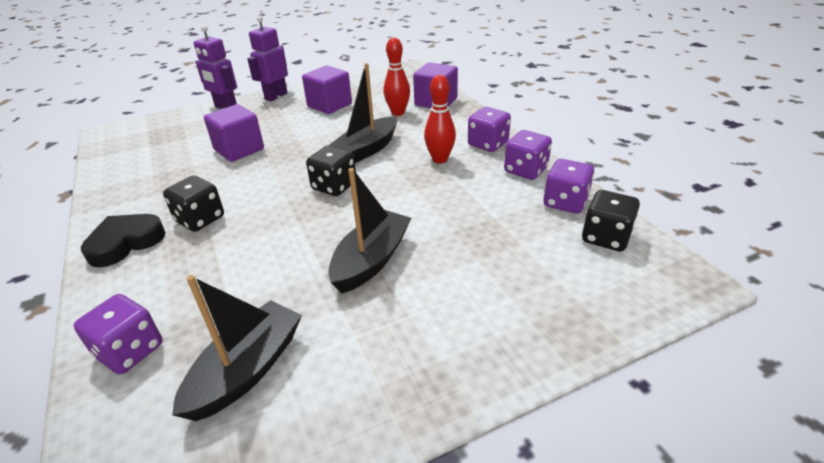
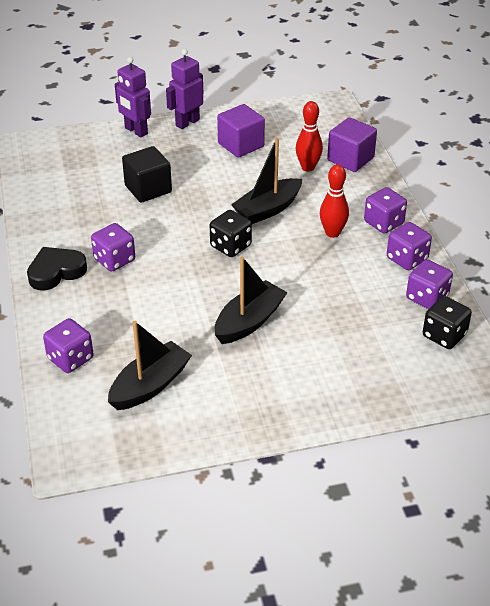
camera: 10 degrees right, 5 degrees up
black dice [163,176,224,232] -> purple dice [91,223,135,272]
purple cube [204,104,264,162] -> black cube [122,146,172,203]

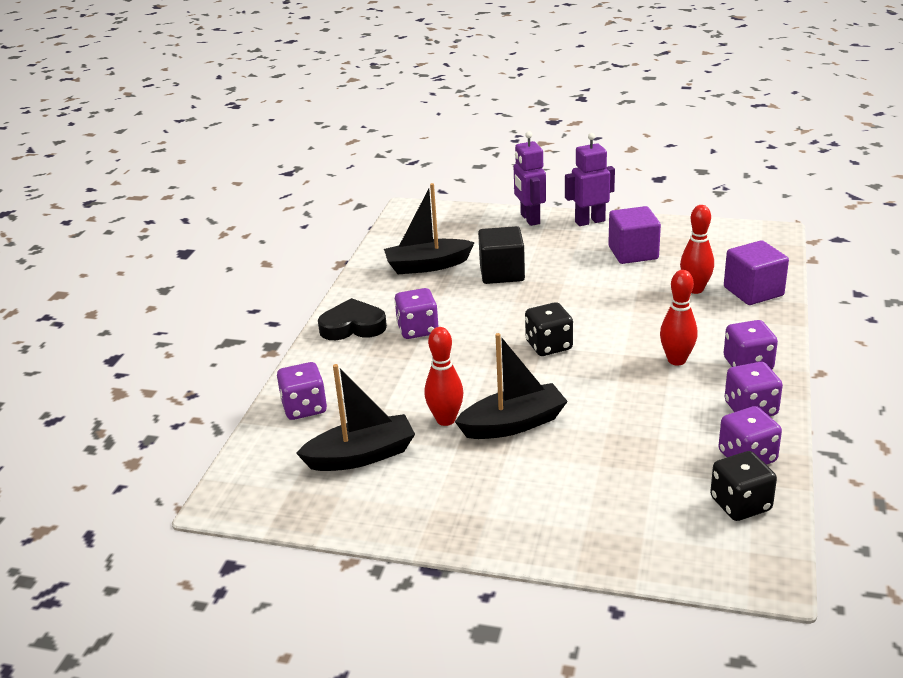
camera: 30 degrees right, 10 degrees down
black boat [231,138,302,224] -> black boat moved to [384,183,475,274]
none -> red bowling pin [424,327,464,426]

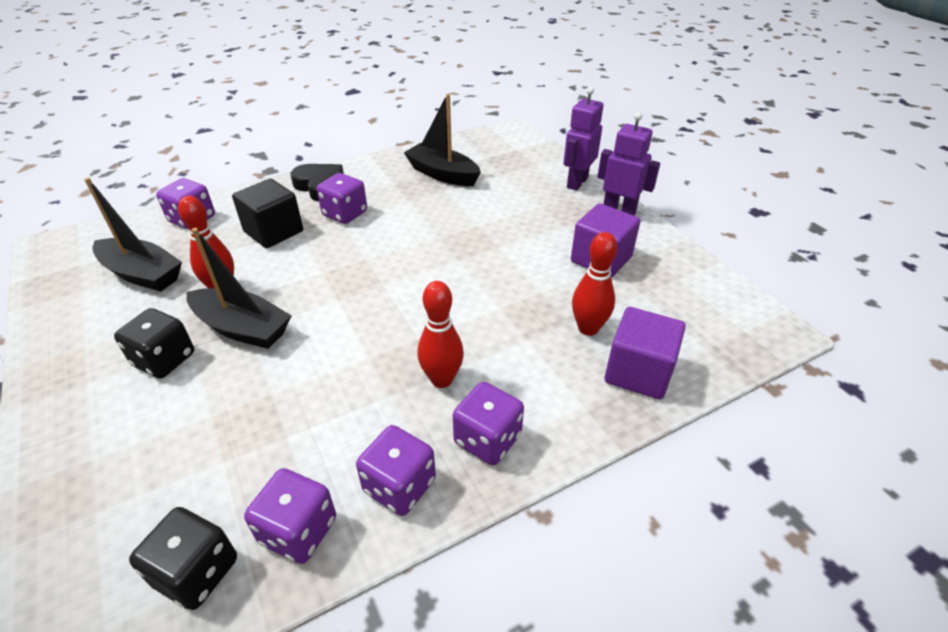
camera: 45 degrees right, 10 degrees up
black cube [478,226,525,284] -> black cube moved to [232,179,303,248]
black dice [525,302,573,356] -> black dice moved to [114,308,194,379]

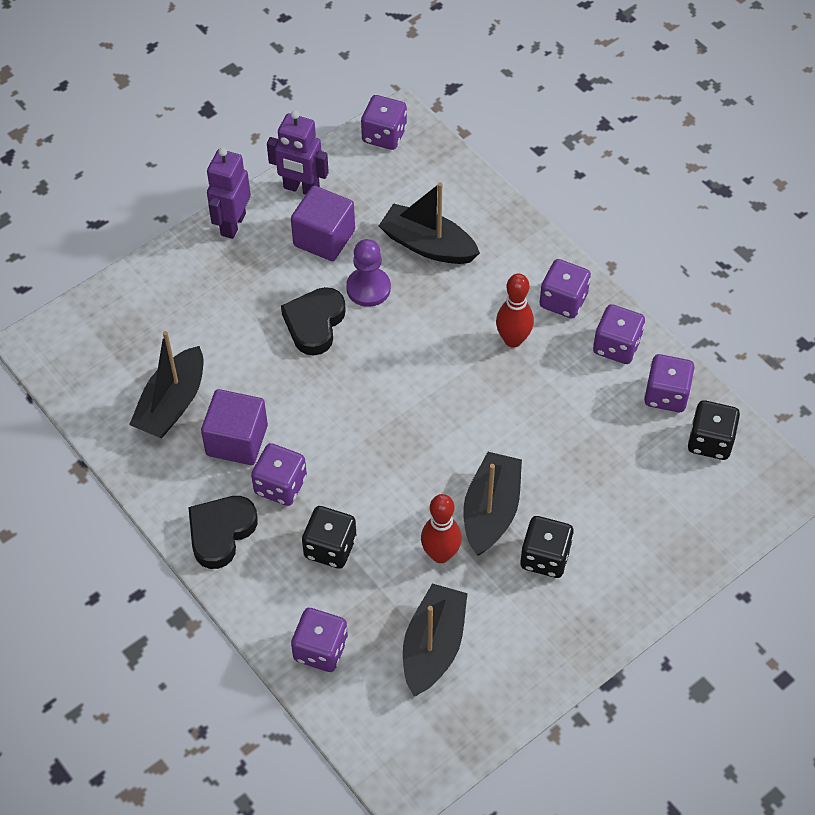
camera: 100 degrees left, 15 degrees up
black cube [232,179,303,248] -> black dice [302,506,356,569]
purple robot [563,87,604,191] -> purple robot moved to [267,110,329,195]
red bowling pin [572,232,617,336] -> black boat [379,182,480,264]
purple cube [605,307,686,400] -> purple cube moved to [201,389,268,465]
none -> black heart [281,287,346,355]
none -> purple pawn [346,239,391,307]
none -> purple dice [361,95,407,150]

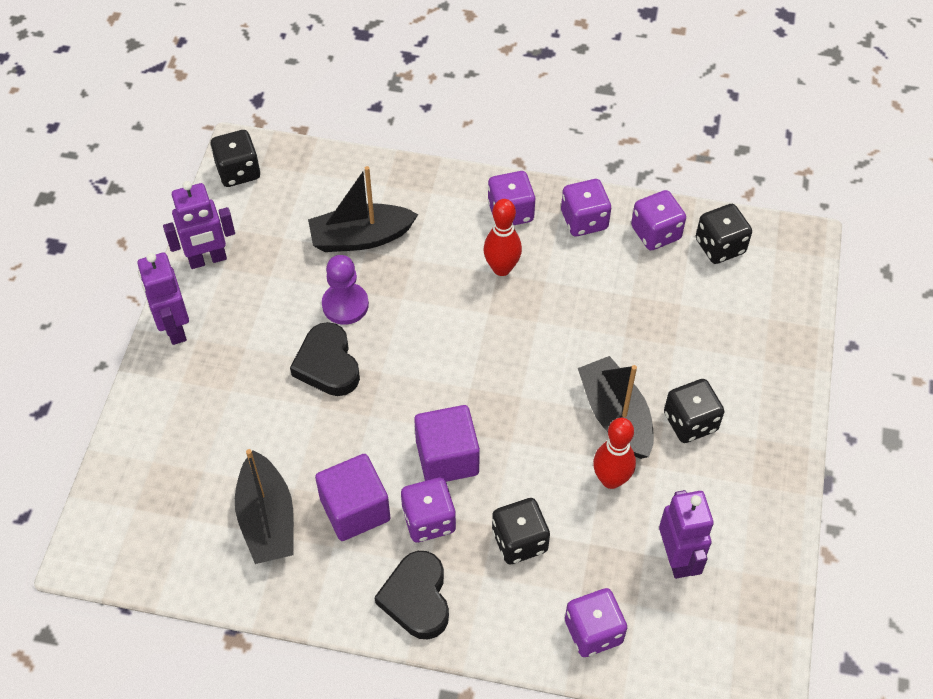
camera: 40 degrees left, 0 degrees up
purple cube [291,186,355,261] -> purple cube moved to [414,405,480,482]
purple dice [361,95,407,150] -> black dice [210,130,260,187]
black boat [403,583,467,696] -> purple robot [659,490,714,579]

